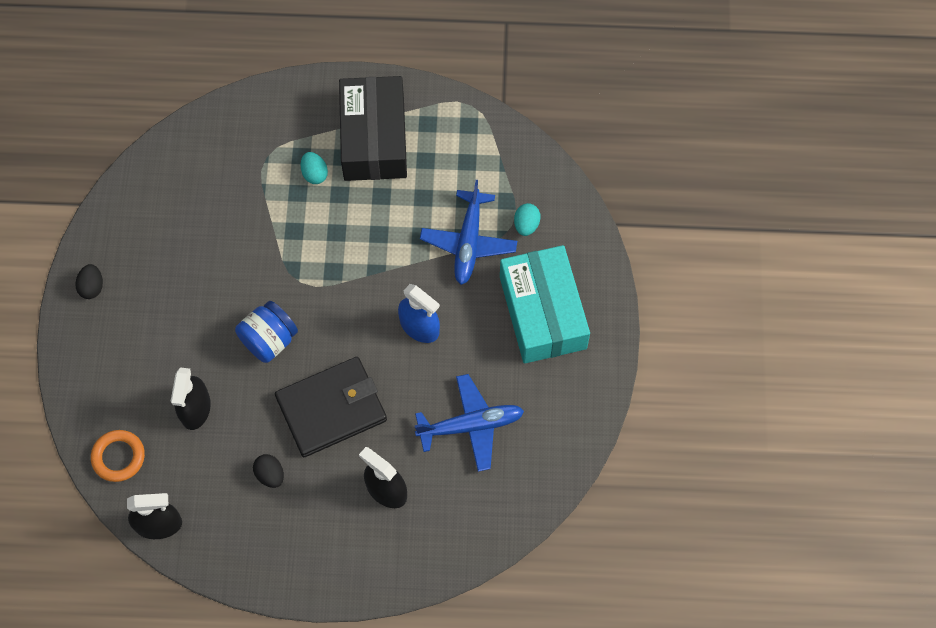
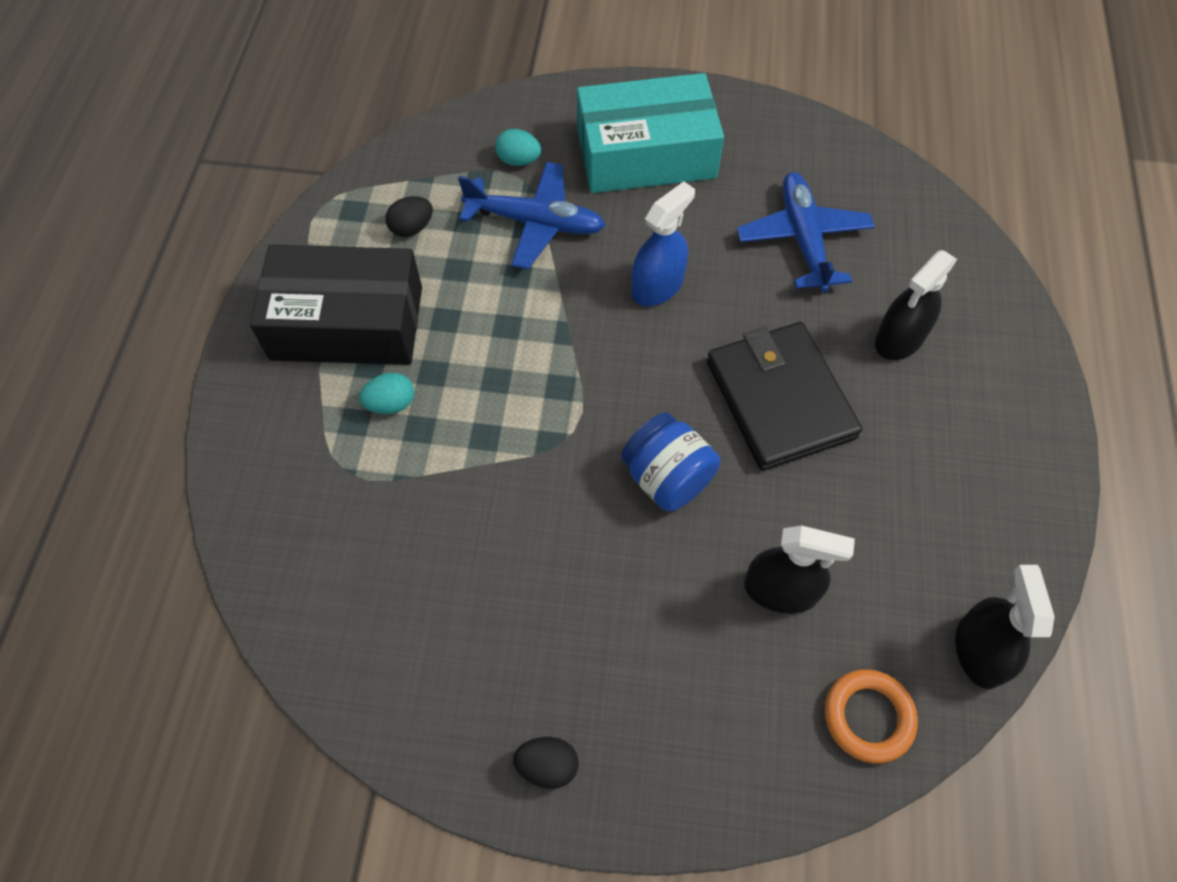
camera: 85 degrees left, 5 degrees down
black egg [253,454,284,488] -> black egg moved to [386,196,433,237]

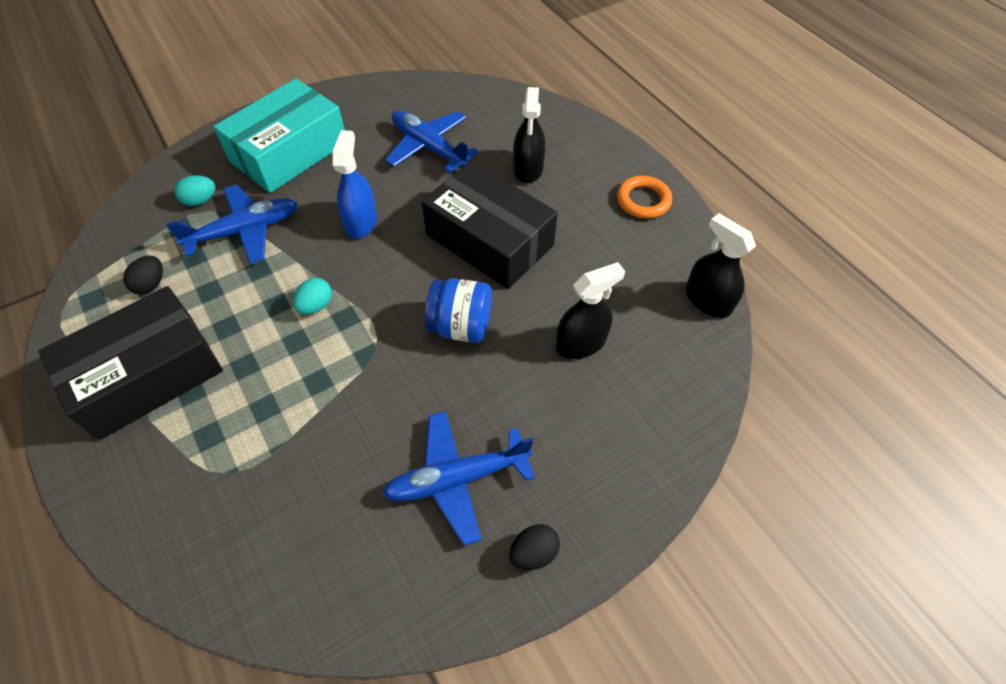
camera: 40 degrees left, 5 degrees down
turquoise egg [359,373,414,414] -> turquoise egg moved to [293,278,332,315]
black wallet [707,322,862,471] -> black box [421,161,558,289]
orange ring [825,670,918,763] -> orange ring moved to [617,176,672,219]
none -> blue plane [382,411,535,546]

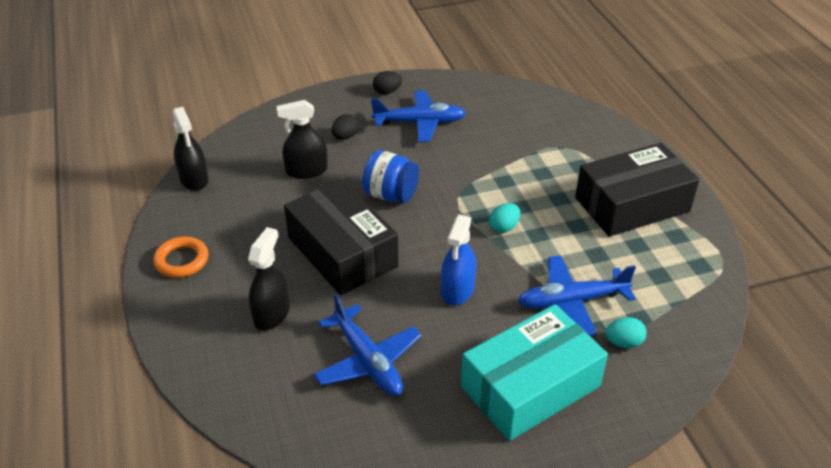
camera: 165 degrees left, 15 degrees down
black egg [123,256,163,295] -> black egg moved to [332,114,359,140]

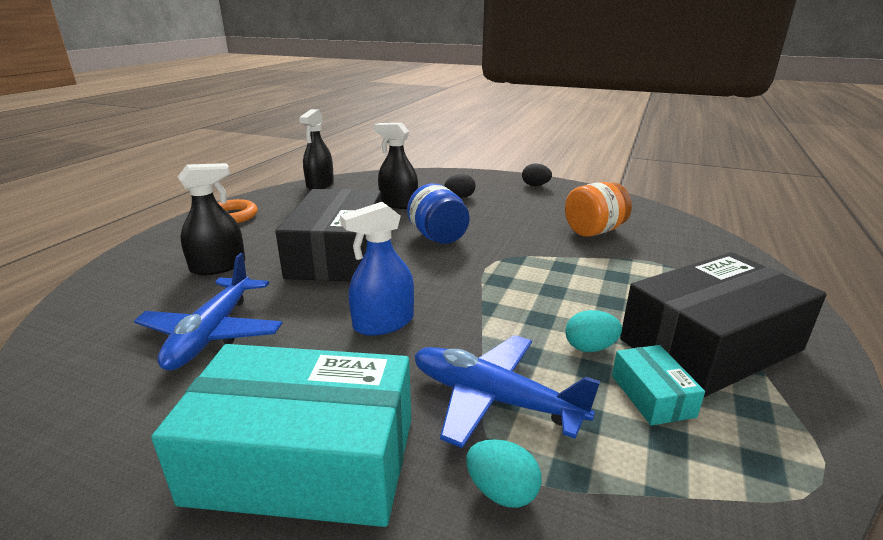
camera: 40 degrees right, 15 degrees down
blue plane [371,90,466,142] -> none
turquoise egg [489,203,520,233] -> turquoise egg moved to [565,310,622,352]
black box [575,143,699,237] -> black box turned 45 degrees counterclockwise [620,252,827,397]
none -> orange jar [565,182,632,237]
none -> turquoise box [612,345,705,425]

